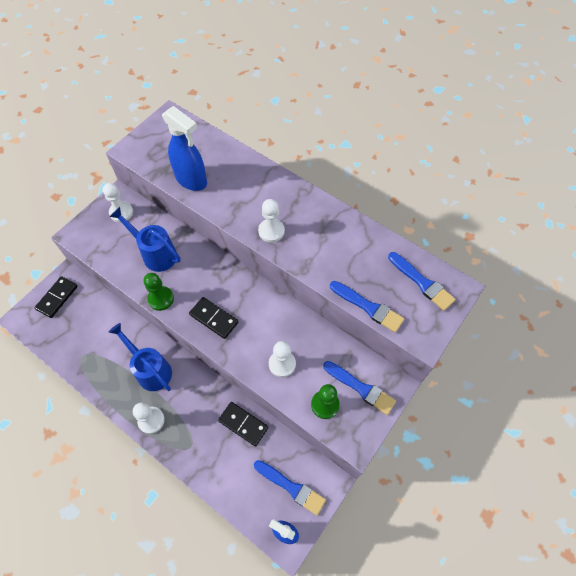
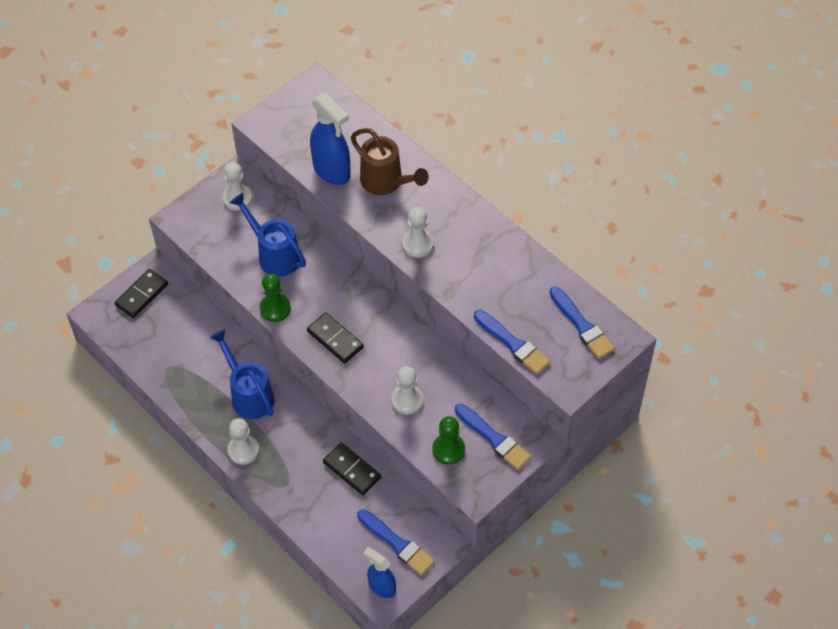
camera: 10 degrees right, 5 degrees down
none -> brown watering can [351,128,429,195]

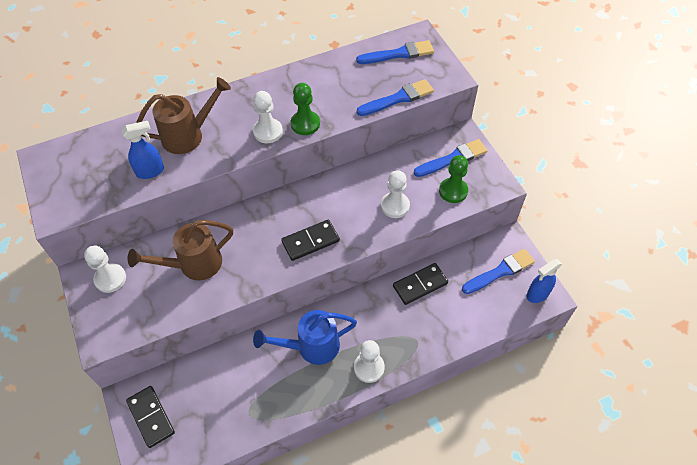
camera: 70 degrees left, 0 degrees up
blue watering can [230,193,306,277] -> brown watering can [128,220,233,280]
green pawn [259,274,291,322] -> green pawn moved to [291,83,320,135]
blue spray bottle [310,93,351,185] -> blue spray bottle [122,121,164,179], size x0.61

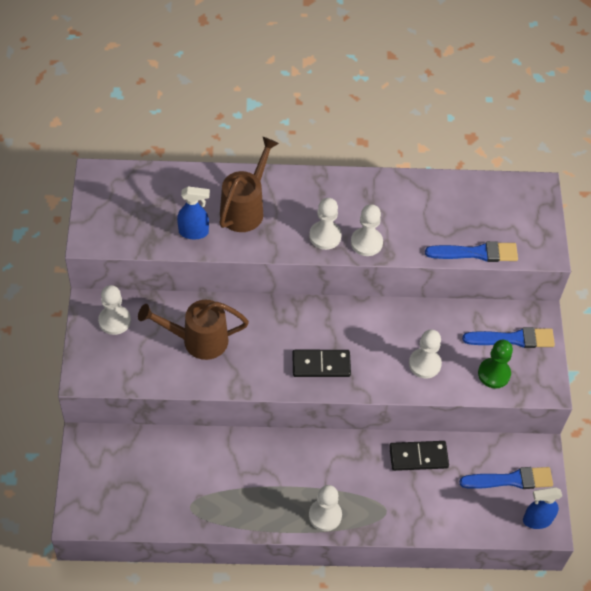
camera: 20 degrees right, 0 degrees up
black domino [126,386,175,448] -> none
brown watering can [136,77,231,154] -> brown watering can turned 60 degrees counterclockwise [219,137,279,232]
blue watering can [253,310,357,365] -> none
green pawn [291,83,320,135] -> white pawn [351,204,383,256]
blue brush [356,40,434,64] -> none

